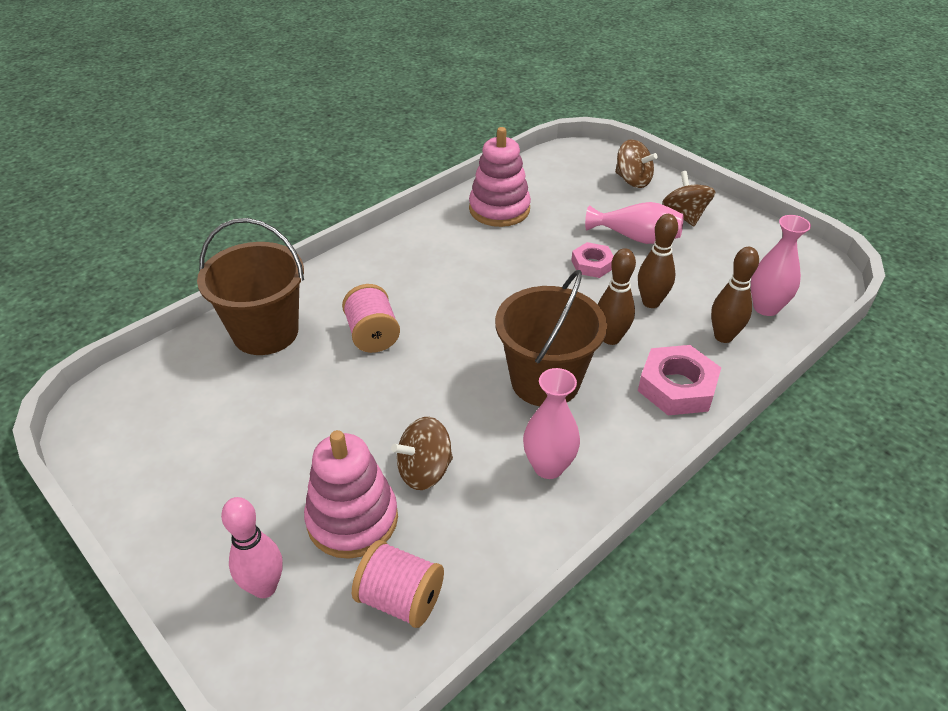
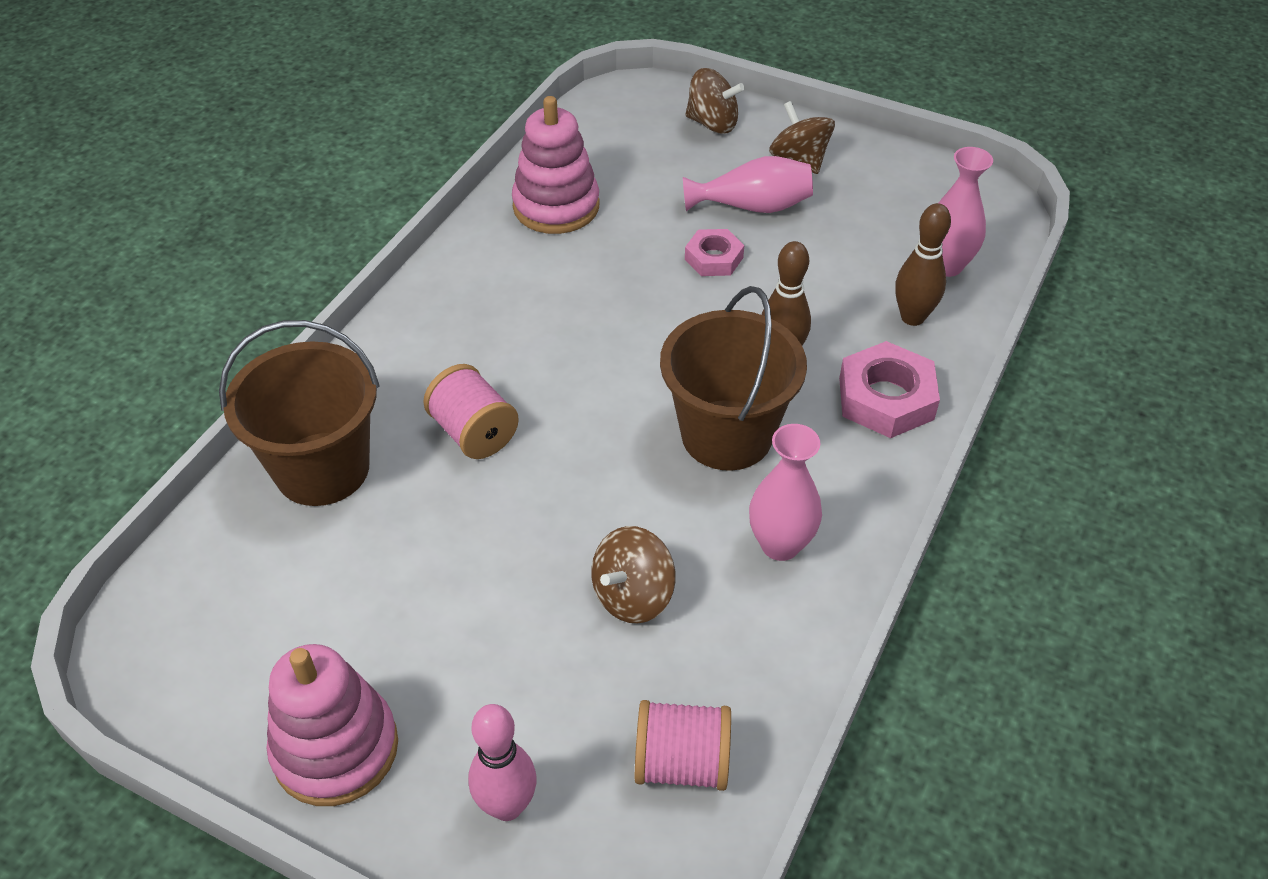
camera: 20 degrees left, 5 degrees up
pink stacking toy [304,430,398,559] -> pink stacking toy moved to [266,644,398,806]
brown bowling pin [638,214,678,308] -> none

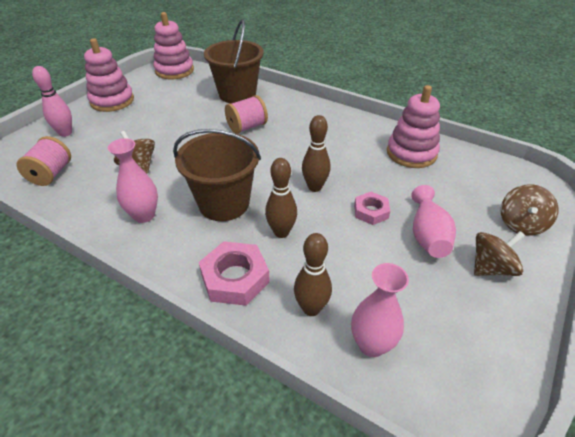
camera: 95 degrees right, 5 degrees down
none -> pink stacking toy [153,12,194,80]
none -> brown bowling pin [302,115,331,192]

